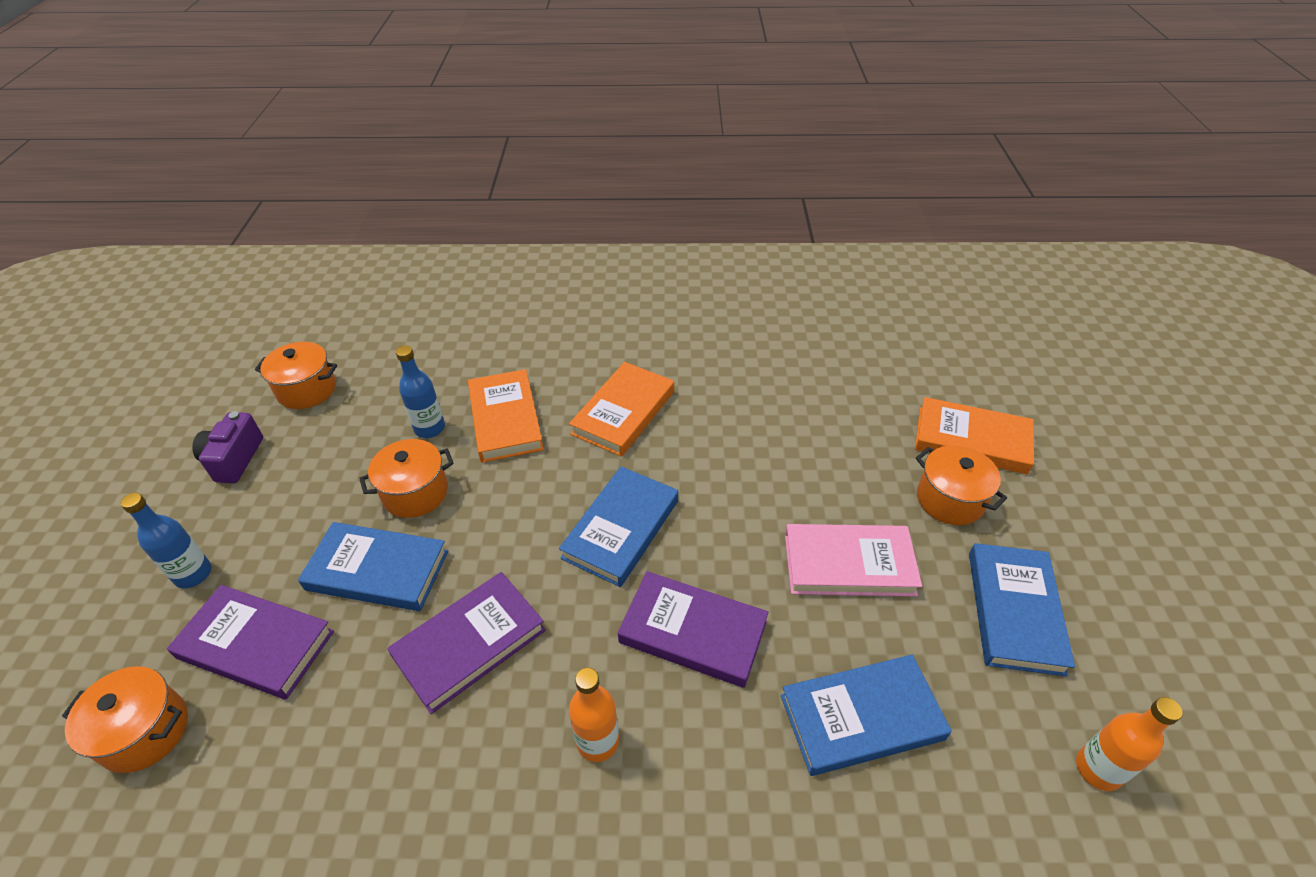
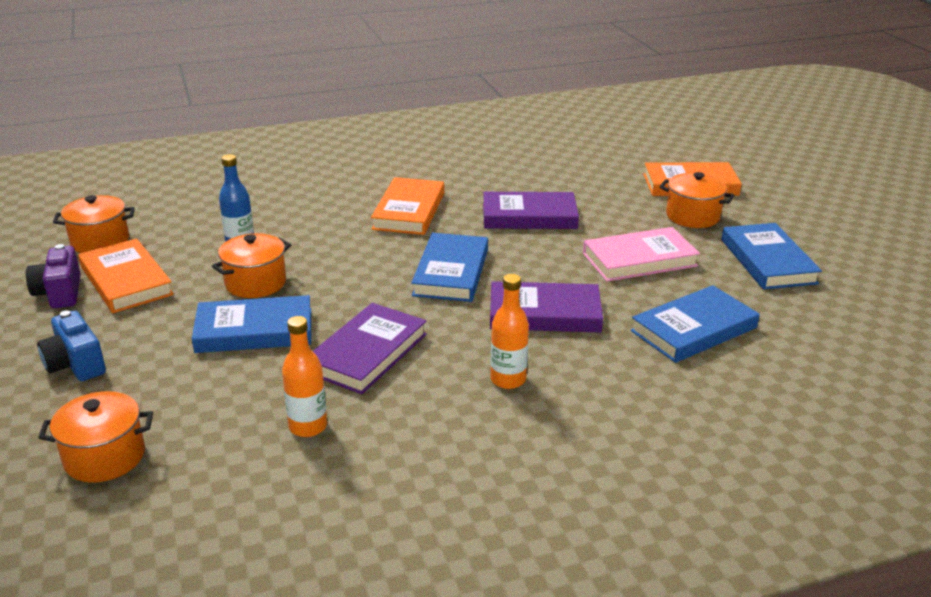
camera: 20 degrees left, 15 degrees down
blue bottle [121,493,211,588] -> blue camera [37,310,106,381]
purple book [167,585,334,699] -> purple book moved to [483,192,579,229]
orange book [468,369,544,463] -> orange book moved to [78,238,174,313]
orange bottle [1076,697,1182,791] -> orange bottle moved to [282,316,327,437]

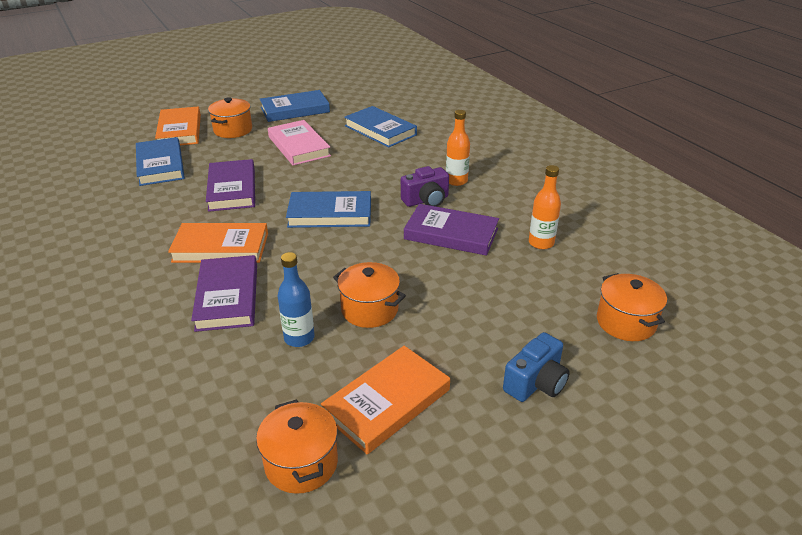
camera: 100 degrees left, 5 degrees up
purple camera [26,244,81,308] -> purple camera moved to [401,166,449,207]
blue book [192,295,311,353] -> blue book moved to [136,137,185,186]
purple book [490,281,603,332] -> purple book moved to [191,255,257,332]

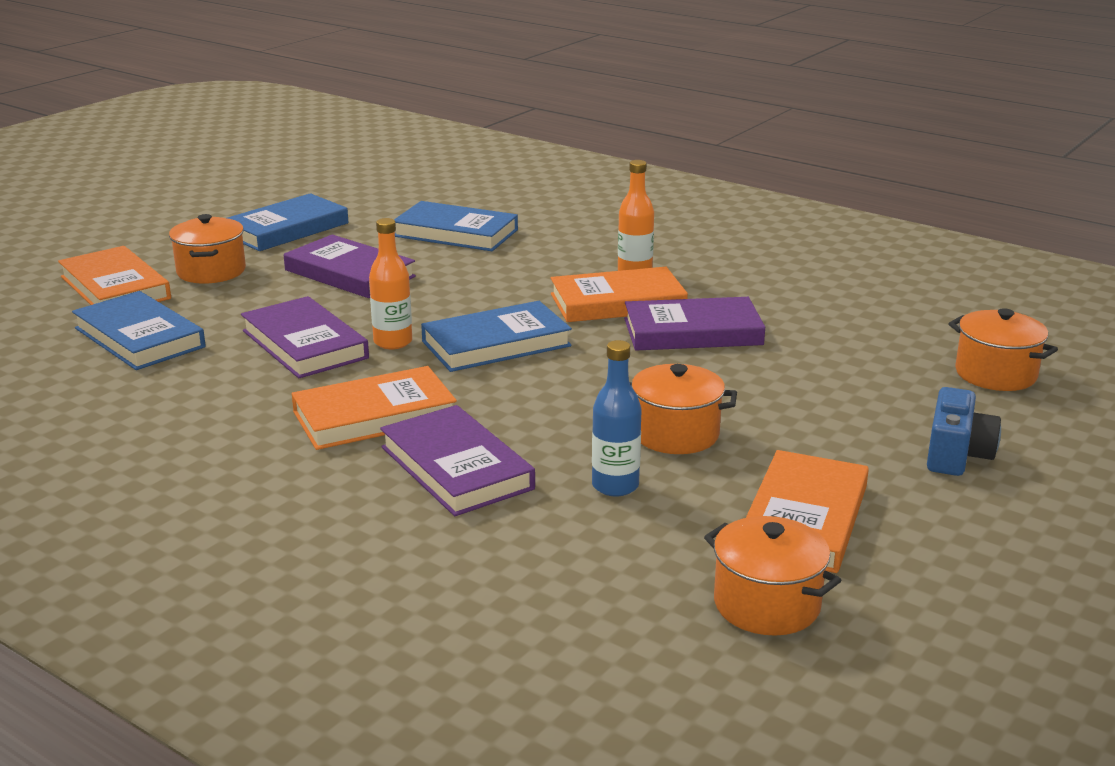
camera: 25 degrees left, 10 degrees down
pink book [268,120,331,166] -> purple book [284,235,416,298]
purple camera [401,166,449,207] -> orange book [551,267,688,322]
orange bottle [529,165,561,250] -> orange bottle moved to [369,218,412,349]

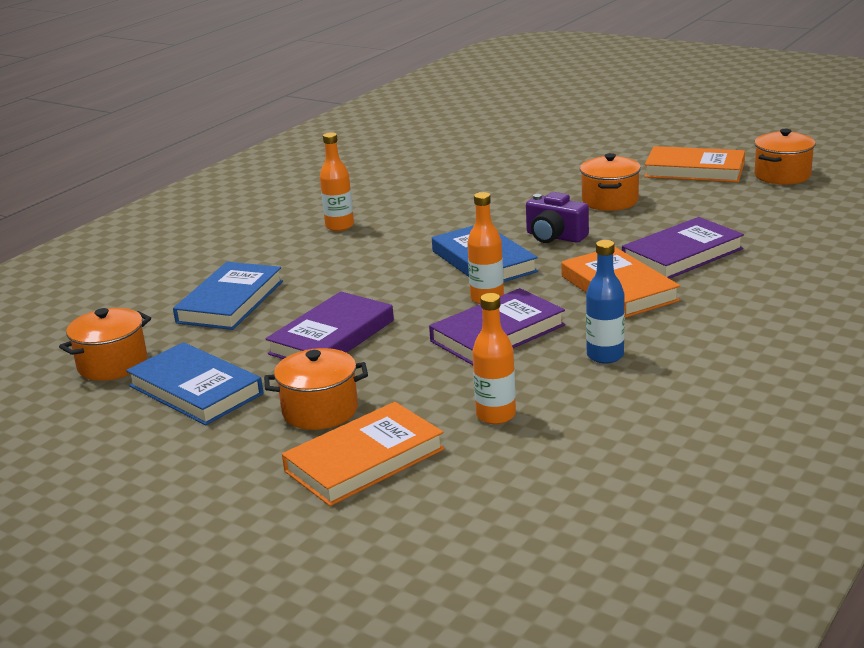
camera: 90 degrees left, 0 degrees up
blue book [72,291,206,370] -> orange bottle [472,293,516,424]
orange book [551,267,688,322] -> none
blue bottle [592,340,641,496] -> blue bottle moved to [586,240,625,363]
purple book [624,297,765,351] -> none
blue camera [927,387,1001,476] -> none
orange pot [948,308,1058,391] -> orange pot moved to [59,308,151,381]
none -> purple camera [526,192,589,243]

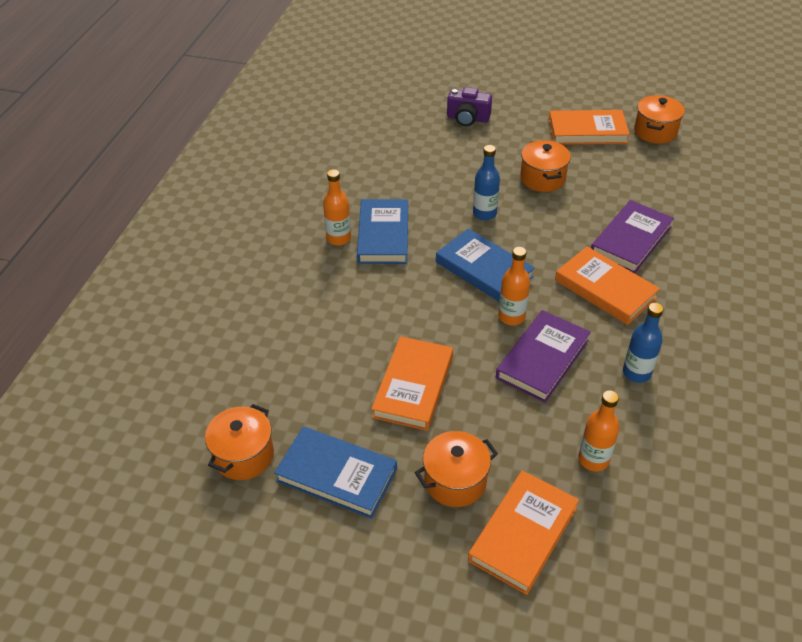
camera: 20 degrees left, 20 degrees up
blue book [173,262,283,330] -> blue book moved to [357,199,408,264]
purple book [265,291,394,359] -> orange book [371,336,453,431]
purple camera [526,192,589,243] -> purple camera moved to [447,87,492,126]
none -> blue bottle [473,145,500,220]

